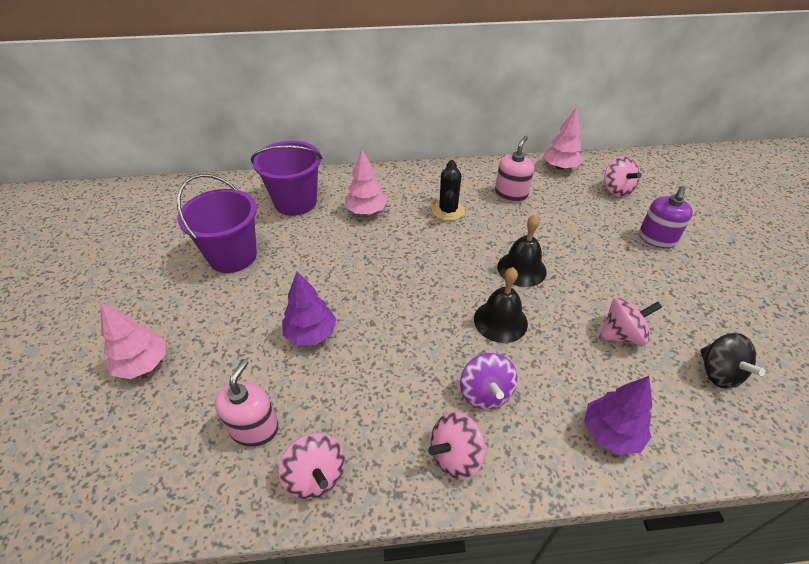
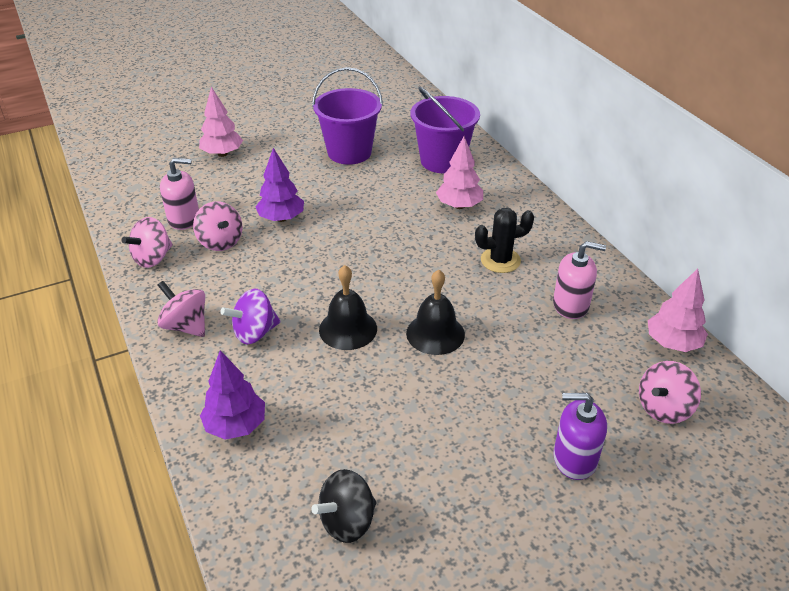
camera: 70 degrees right, 5 degrees down
pink spinning top [599,298,662,345] -> pink spinning top moved to [193,201,242,251]

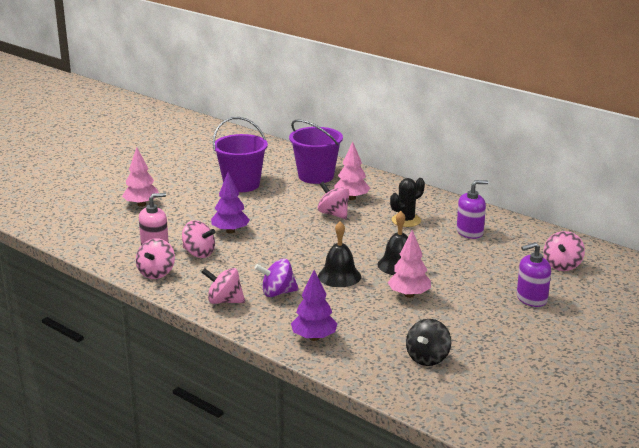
camera: 25 degrees left, 15 degrees down
purple spinning top [220,289,280,345] -> purple spinning top turned 45 degrees clockwise [254,259,299,297]
pink soap dispenser [553,241,606,319] -> purple soap dispenser [457,180,488,239]
pink tree [648,269,708,352] -> pink tree moved to [388,230,431,298]
none -> pink spinning top [318,182,349,219]

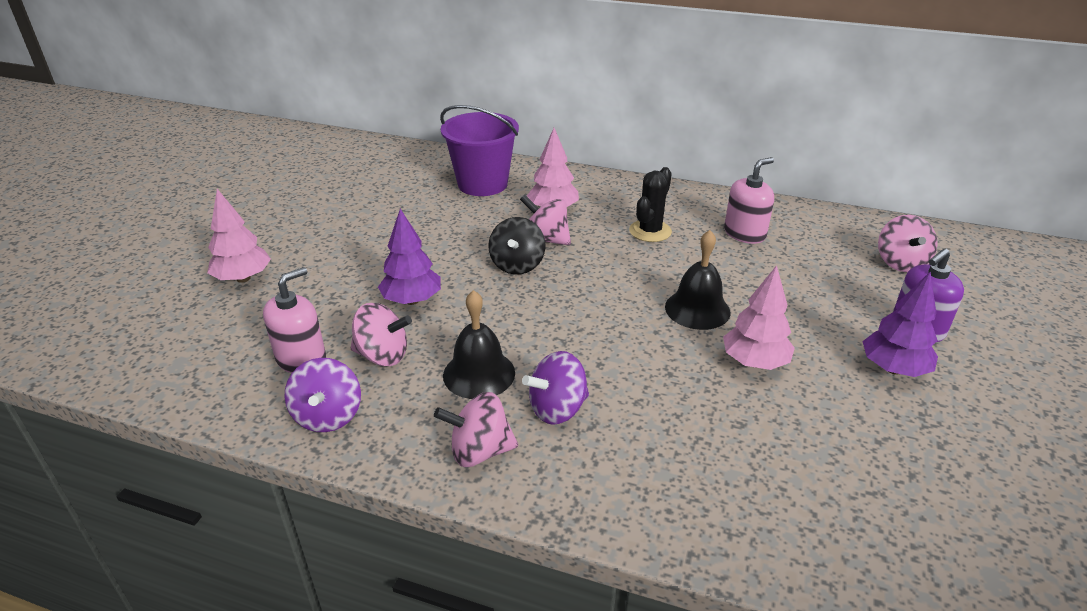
camera: 20 degrees left, 10 degrees up
pink spinning top [136,238,175,279] -> purple spinning top [284,358,361,432]
purple bucket [213,117,268,192] -> none
purple tree [291,270,338,341] -> purple tree moved to [863,272,938,377]
black bell [318,221,361,287] -> black bell moved to [443,290,515,399]
black spinning top [406,319,451,366] -> black spinning top moved to [489,217,545,275]
purple soap dispenser [457,180,488,239] -> pink soap dispenser [724,157,774,244]

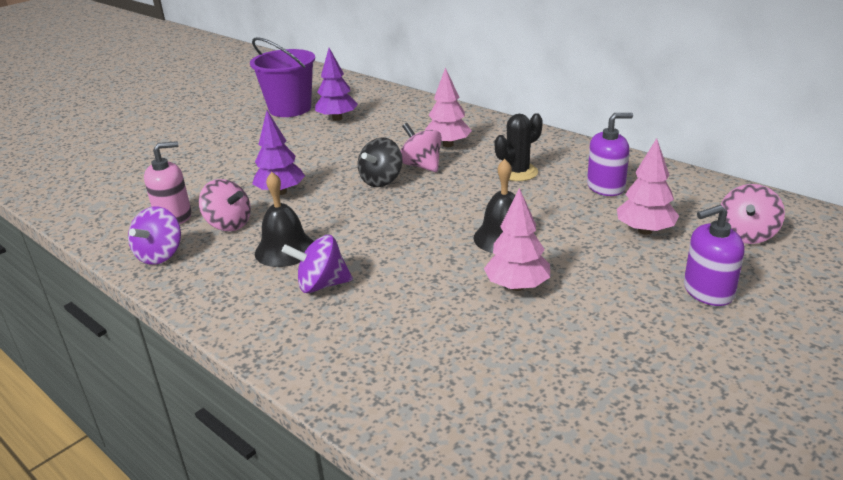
camera: 25 degrees right, 5 degrees down
pink tree [207,189,271,283] -> pink tree moved to [617,138,679,235]
pink spinning top [434,392,518,467] -> none
purple bucket [440,105,519,196] -> purple bucket moved to [250,37,315,117]
pink soap dispenser [724,157,774,244] -> purple soap dispenser [587,113,633,196]
purple tree [863,272,938,377] -> purple tree moved to [315,48,358,121]

